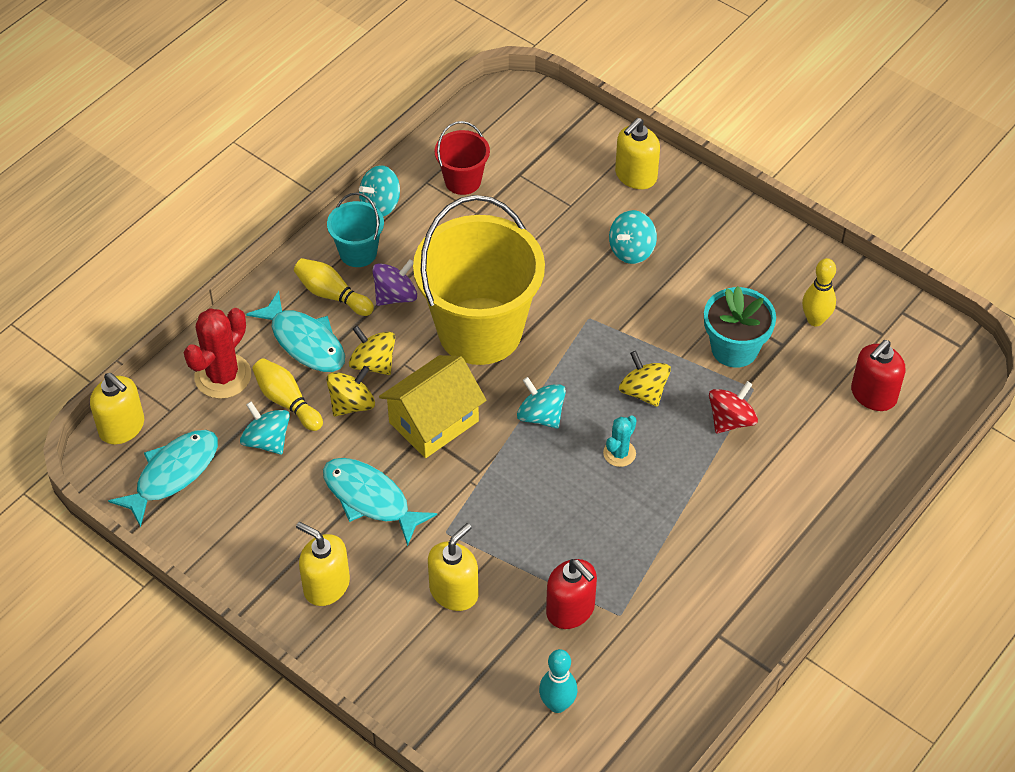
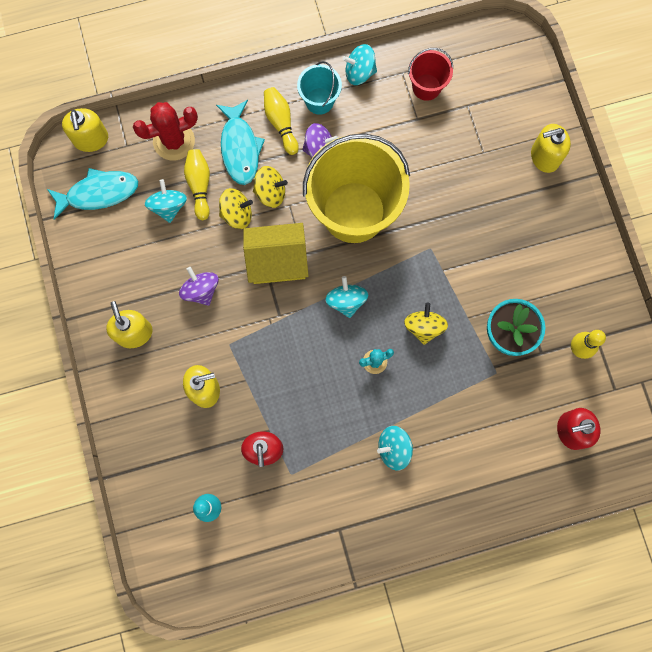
camera: 35 degrees right, 25 degrees up
turquoise fish [323,458,437,546] -> purple spinning top [179,267,219,306]
yellow spinning top [349,325,395,375] -> yellow spinning top turned 105 degrees clockwise [253,166,288,208]
turquoise spinning top [609,210,657,264] -> turquoise spinning top moved to [377,426,413,471]
red spinning top [709,381,758,433] -> none

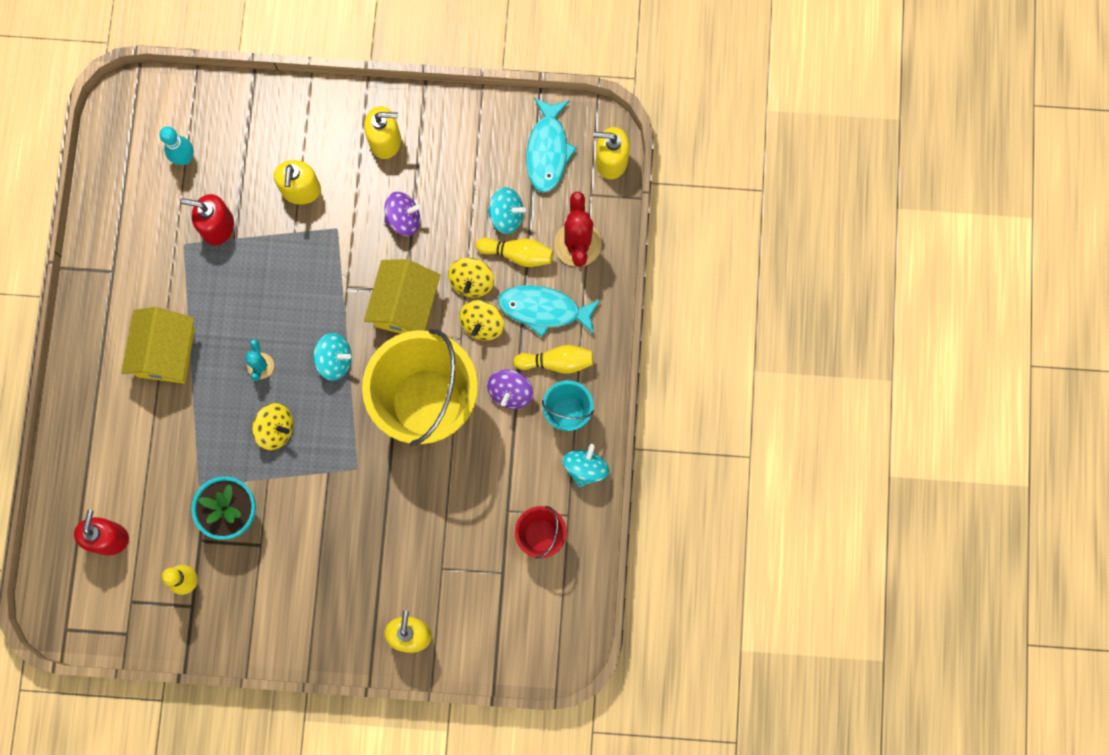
camera: 110 degrees right, 0 degrees up
turquoise spinning top [377,426,413,471] -> yellow house [121,307,195,383]

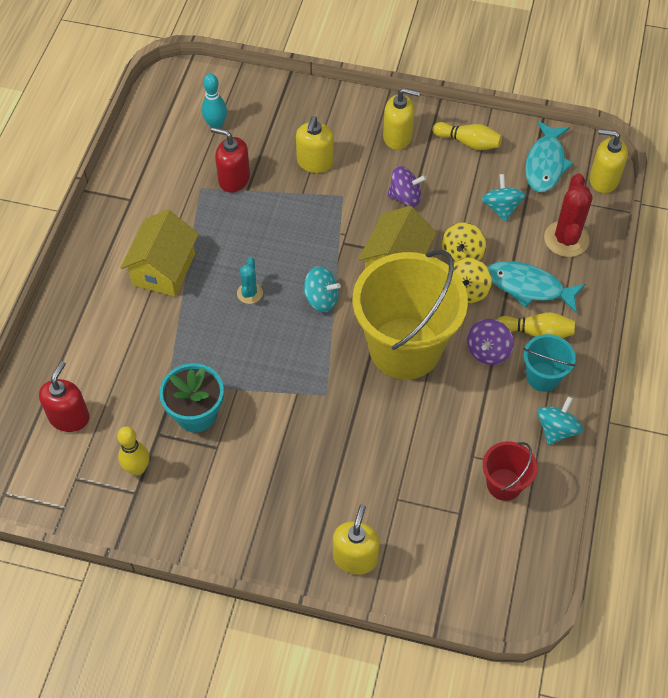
camera: 10 degrees right, 20 degrees down
yellow spinning top [252,403,293,450] -> none
yellow bowling pin [476,238,553,267] -> yellow bowling pin moved to [432,122,502,150]
turquoise spinning top [487,187,526,234] -> turquoise spinning top turned 120 degrees counterclockwise [482,174,526,222]

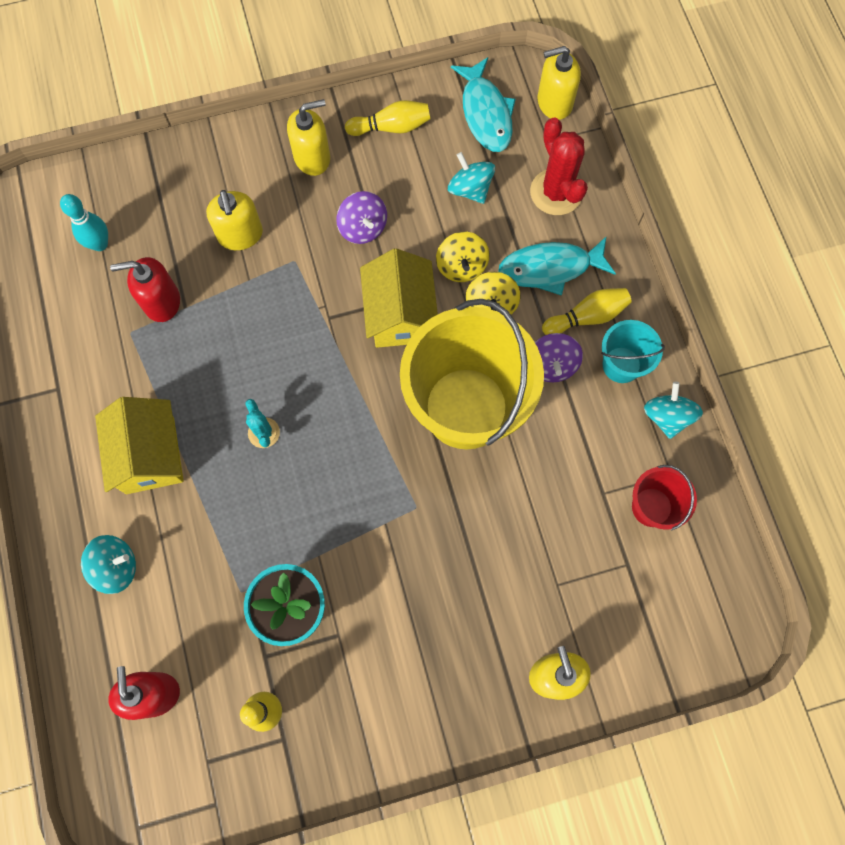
camera: 30 degrees left, 15 degrees up
turquoise spinning top [303,266,341,312] -> turquoise spinning top moved to [81,535,136,594]
purple spinning top [387,166,426,207] -> purple spinning top turned 90 degrees clockwise [336,191,387,244]

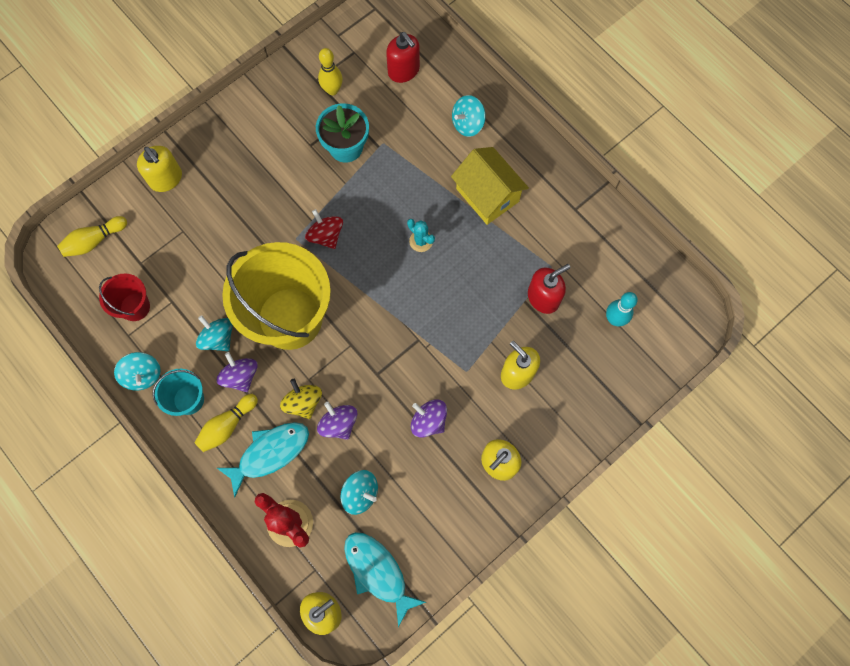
camera: 155 degrees right, 0 degrees up
yellow bowling pin [345,100,430,136] -> yellow bowling pin moved to [57,216,127,257]
yellow house [360,248,438,348] -> none
yellow spinning top [436,232,490,282] -> purple spinning top [317,402,357,440]
none -> turquoise spinning top [196,315,233,351]
none -> red spinning top [305,209,343,249]

